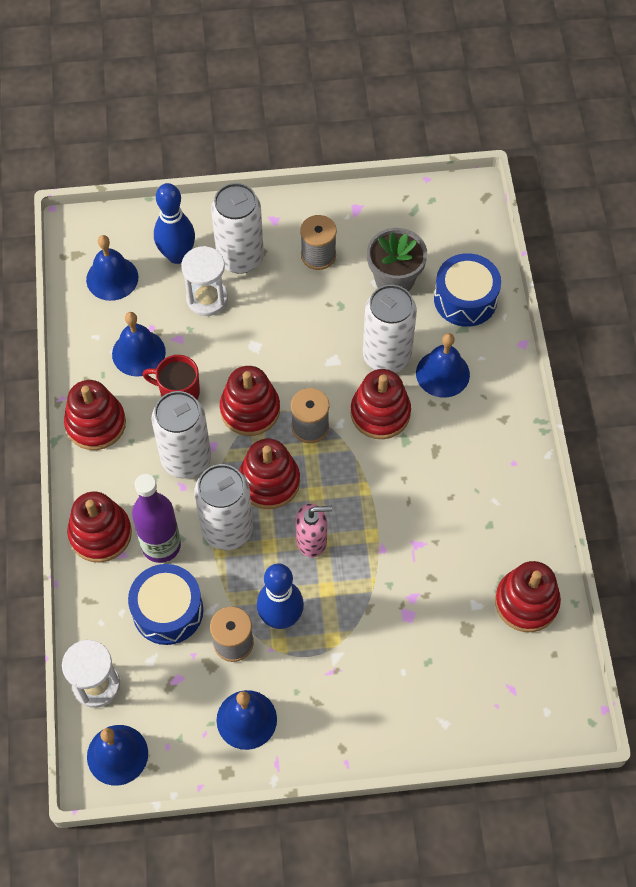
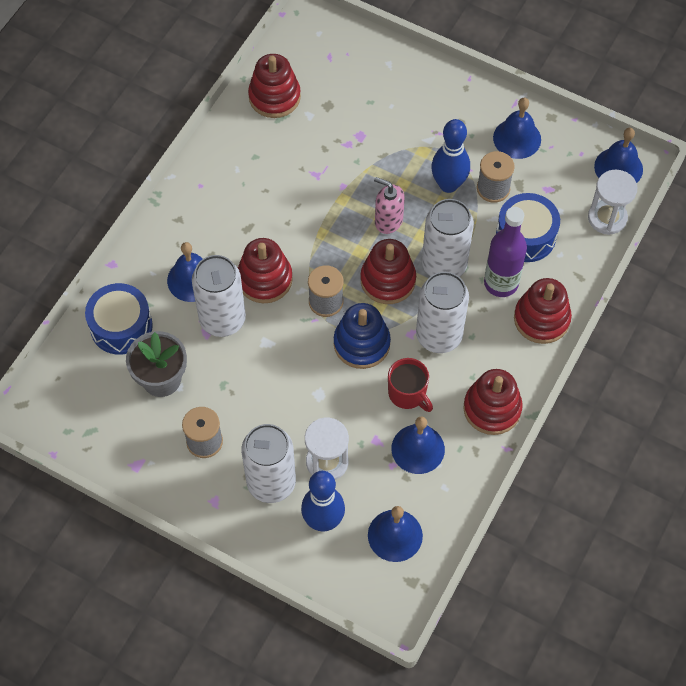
camera: 145 degrees left, 0 degrees up
red stacking toy [220,366,280,436] -> blue stacking toy [334,303,391,369]

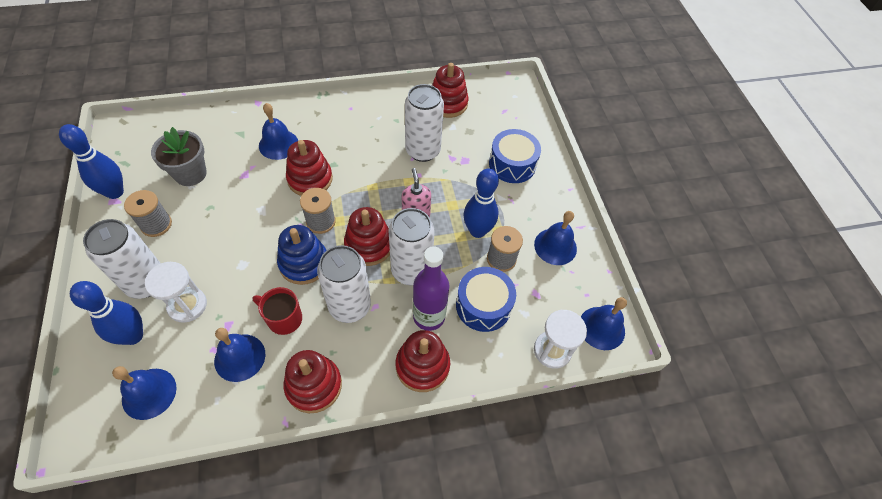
camera: 45 degrees right, 5 degrees down
blue drum [85,283,153,355] -> blue drum moved to [489,129,541,183]
white can [192,255,246,337] -> white can moved to [405,84,444,162]
red mug [388,358,433,412] -> red mug turned 105 degrees clockwise [253,287,302,335]
none -> blue bowling pin [59,124,124,199]

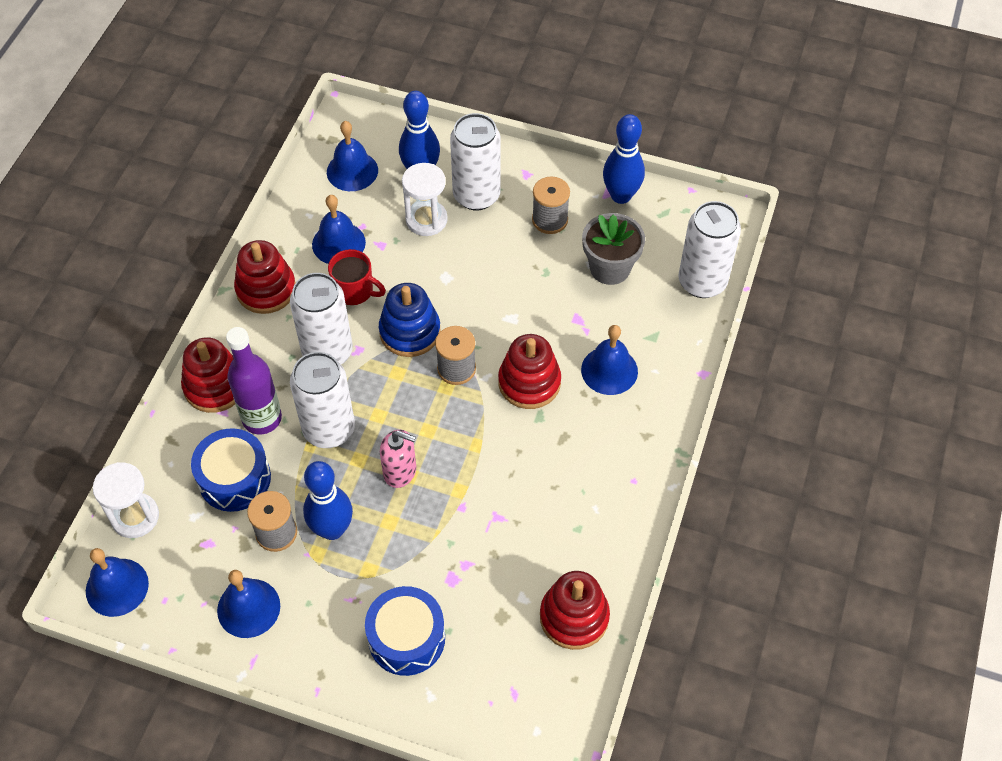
camera: 125 degrees right, 0 degrees up
red mug [253,287,302,335] -> red mug turned 60 degrees clockwise [328,249,386,305]
red stacking toy [344,207,390,266] -> none
white can [405,84,444,162] -> white can moved to [679,201,741,298]

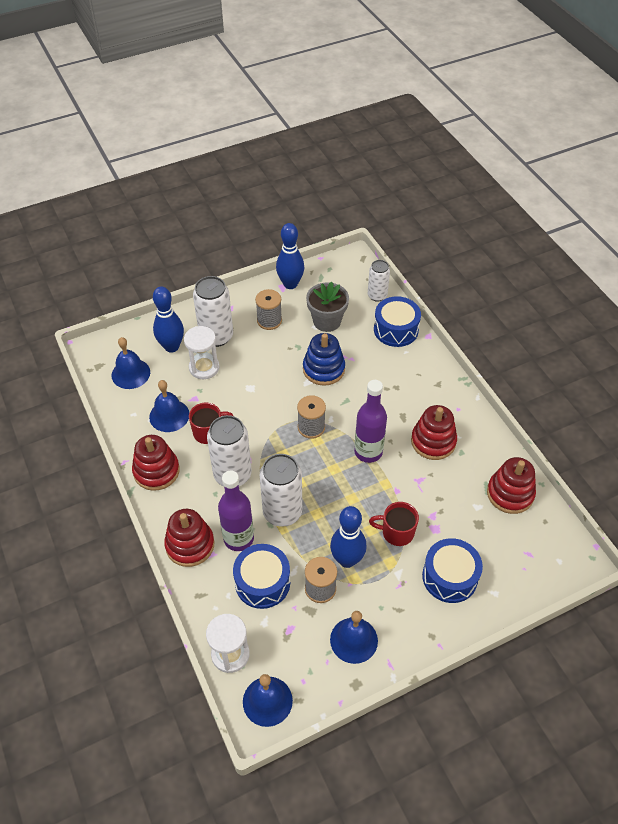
camera: 45 degrees left, 5 degrees down
blue stacking toy [379,283,441,357] -> blue stacking toy moved to [303,333,345,386]
pink soap dispenser [380,430,416,488] -> none
red stacking toy [498,334,561,409] -> red stacking toy moved to [411,405,457,460]
blue bell [581,325,638,395] -> none
white can [679,201,741,298] -> white can [368,260,390,302], size x0.61
none -> purple bottle [354,380,387,463]
none -> red mug [369,502,419,546]
none -> blue drum [374,296,421,347]

